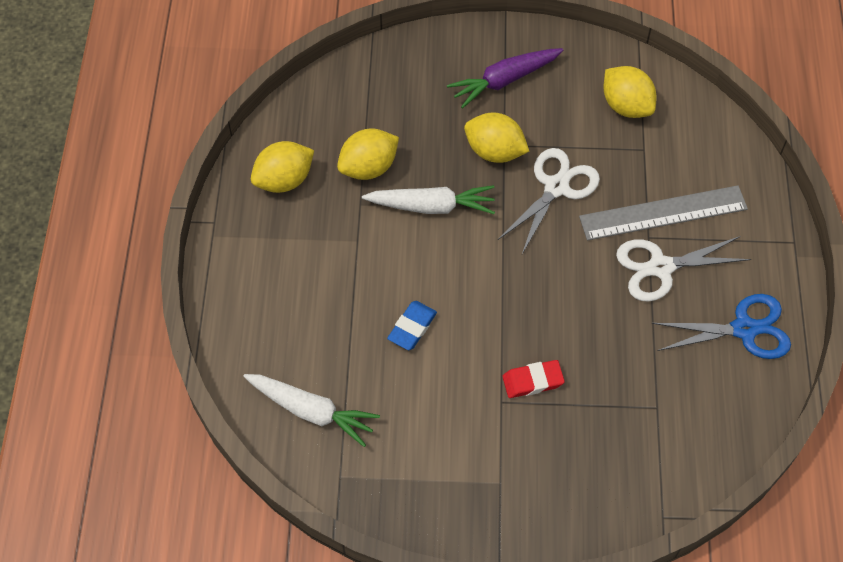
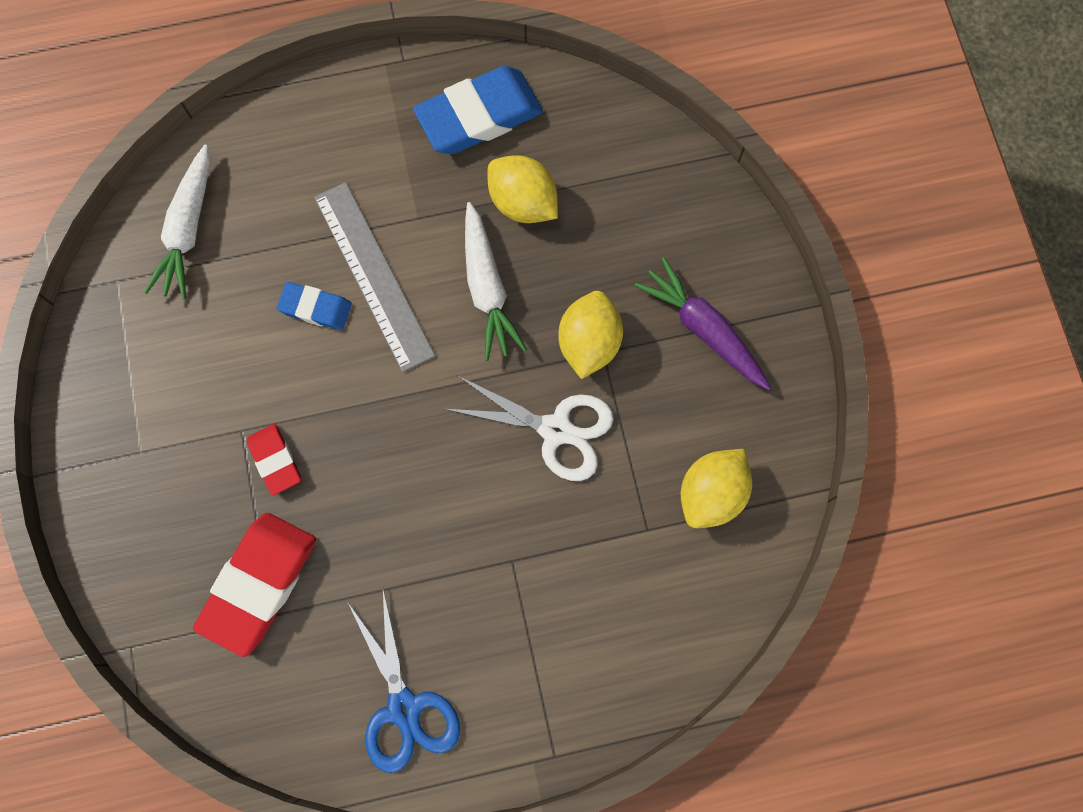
camera: 75 degrees right, 15 degrees up
yellow lemon [251,141,314,193] -> blue eraser [413,66,543,154]
grey ruler [579,185,748,241] -> grey ruler moved to [314,182,435,372]
white scissors [616,236,751,302] -> none
none -> red eraser [193,513,316,657]

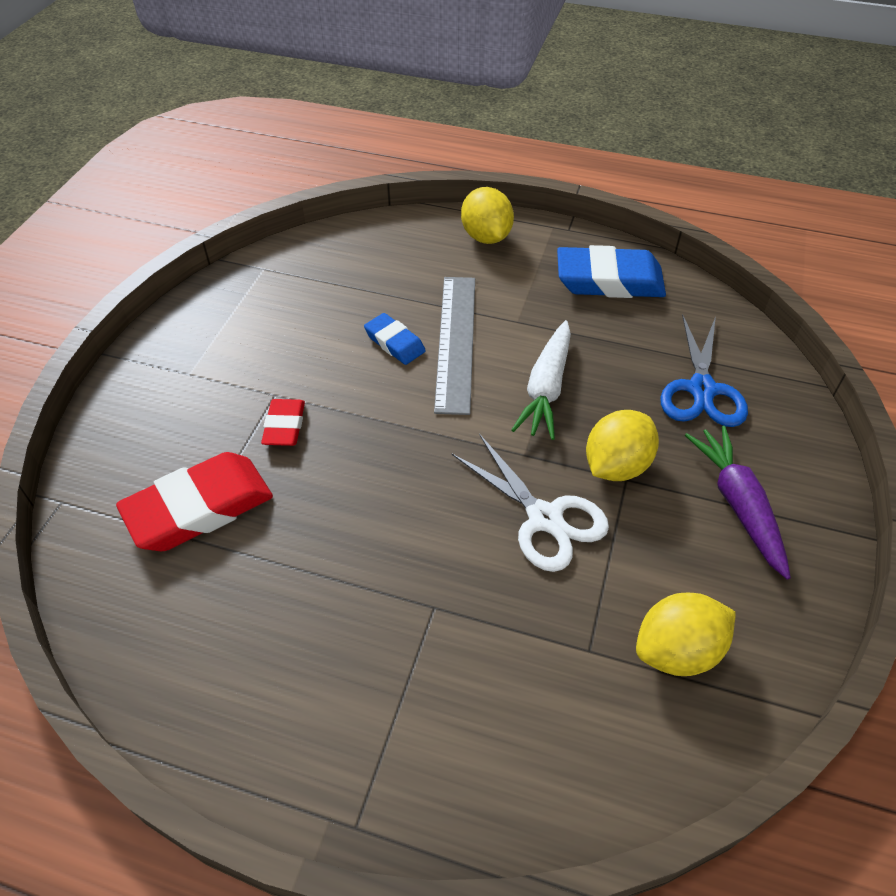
camera: 30 degrees right, 25 degrees down
white carrot [144,145,210,300] -> none
blue scissors [347,589,460,773] -> blue scissors moved to [660,314,748,427]
yellow lemon [487,155,558,223] -> yellow lemon moved to [461,187,514,244]

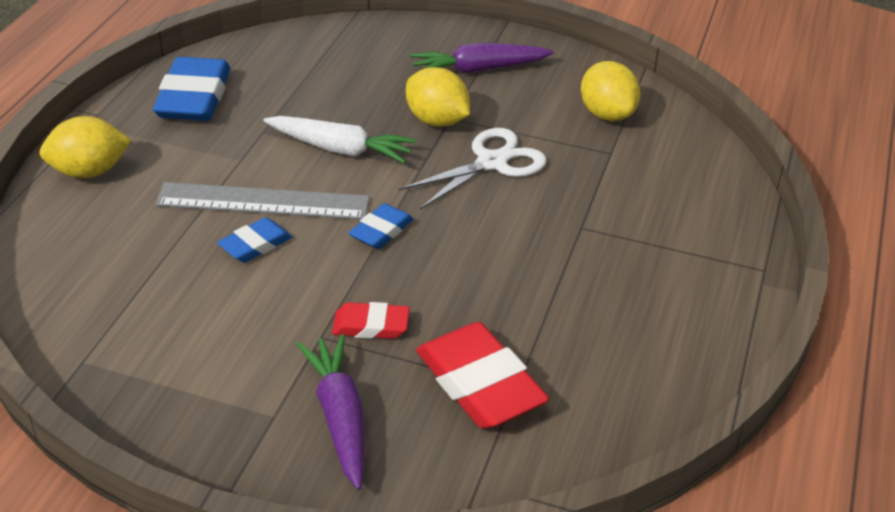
camera: 90 degrees left, 10 degrees down
blue scissors [660,314,748,427] -> none
none -> purple carrot [297,334,365,490]
none -> blue eraser [349,203,413,249]

